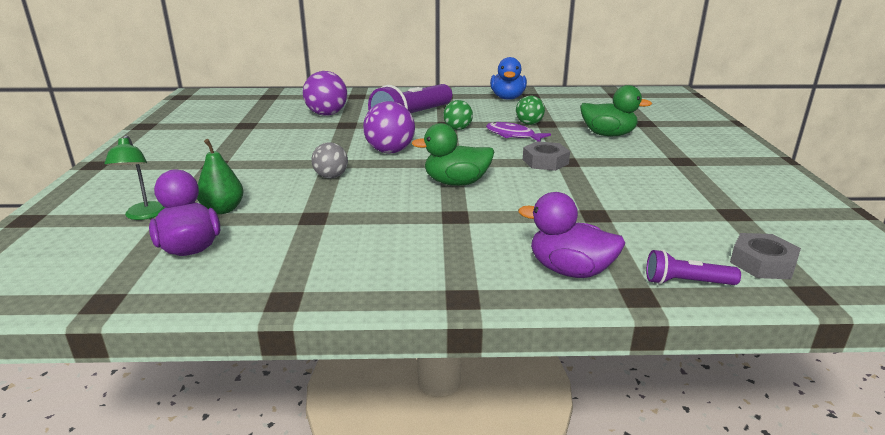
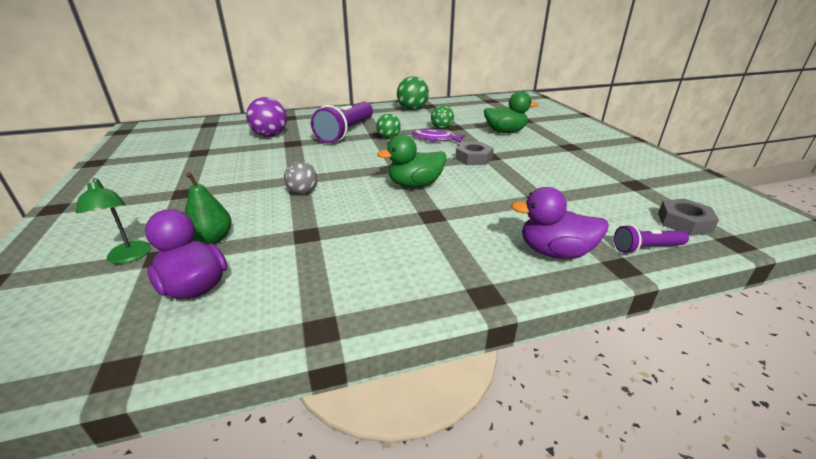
camera: 15 degrees left, 5 degrees up
purple ball [363,101,415,153] -> none
blue duck [490,57,527,100] -> green ball [397,76,429,110]

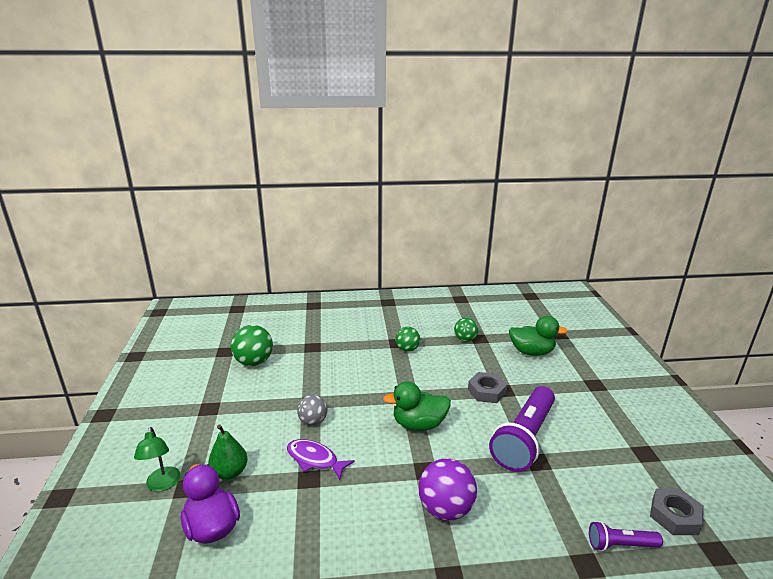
camera: 10 degrees right, 5 degrees down
purple ball [246,97,287,137] -> purple ball moved to [418,458,477,521]
purple flashlight [311,102,373,143] -> purple flashlight moved to [489,386,555,472]
green ball [397,76,429,110] -> green ball moved to [231,325,273,366]
purple fish [412,129,466,143] -> purple fish moved to [287,439,355,480]
purple duck [511,187,609,259] -> none

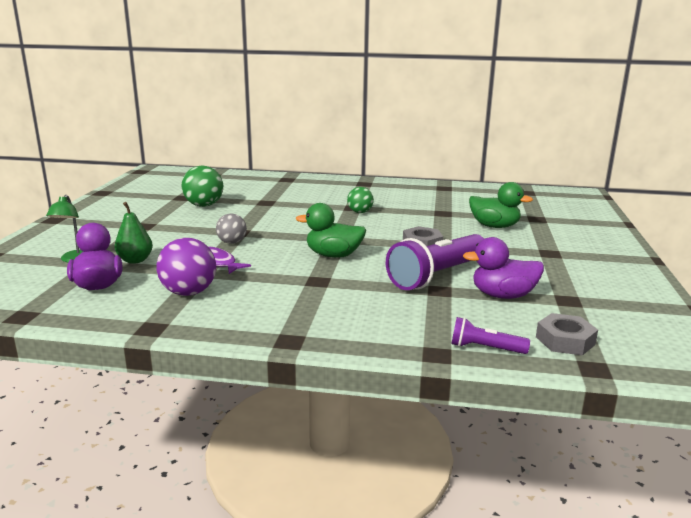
camera: 15 degrees right, 5 degrees down
purple ball [418,458,477,521] -> purple ball moved to [156,238,216,296]
green ball [454,318,478,342] -> none
none -> purple duck [463,237,544,299]

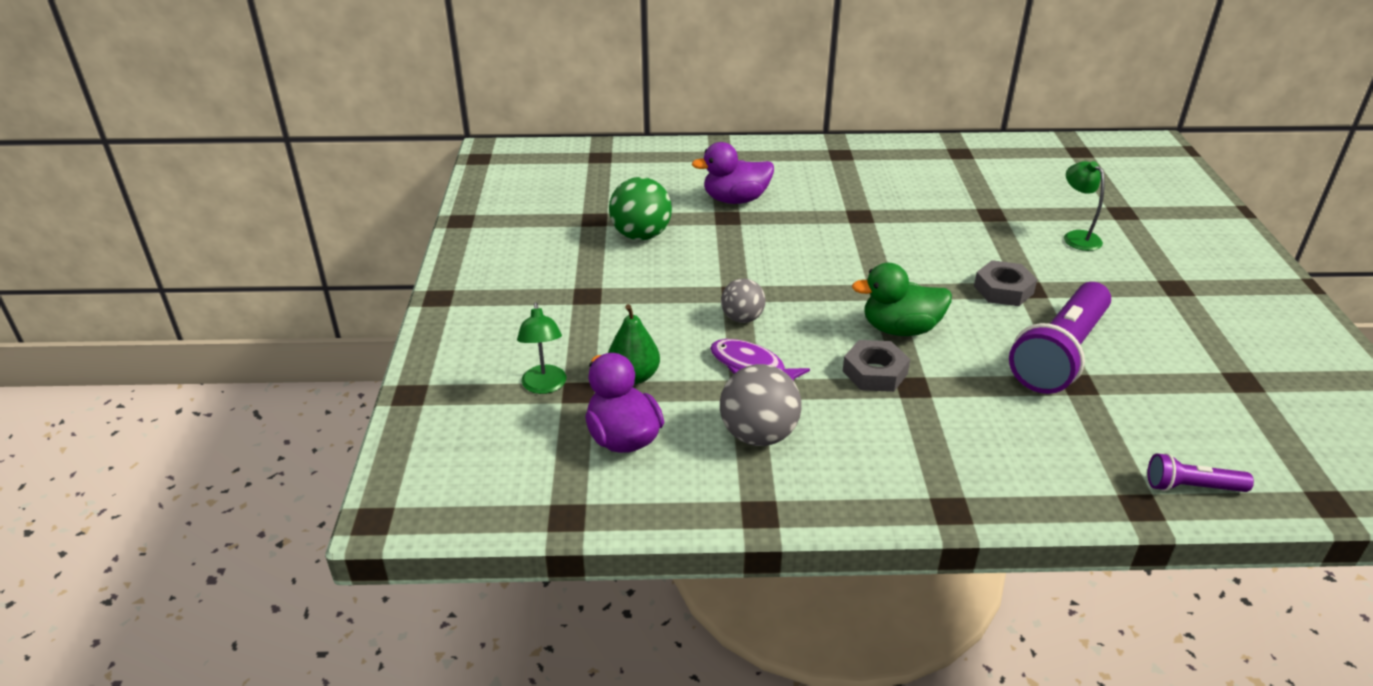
camera: 10 degrees left, 15 degrees up
purple ball [156,238,216,296] -> grey ball [720,364,802,446]
green ball [347,187,374,213] -> none
purple duck [463,237,544,299] -> purple duck moved to [692,142,774,204]
green duck [469,182,533,228] -> green lamp [1064,161,1105,251]
grey nut [536,313,598,356] -> grey nut moved to [843,340,910,392]

